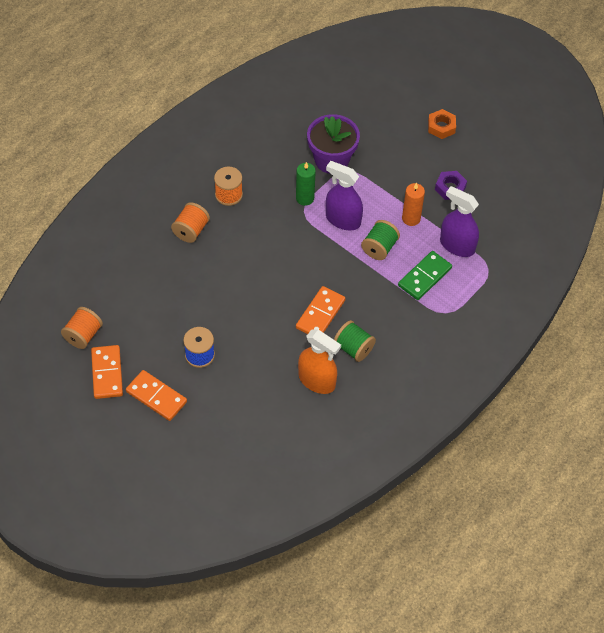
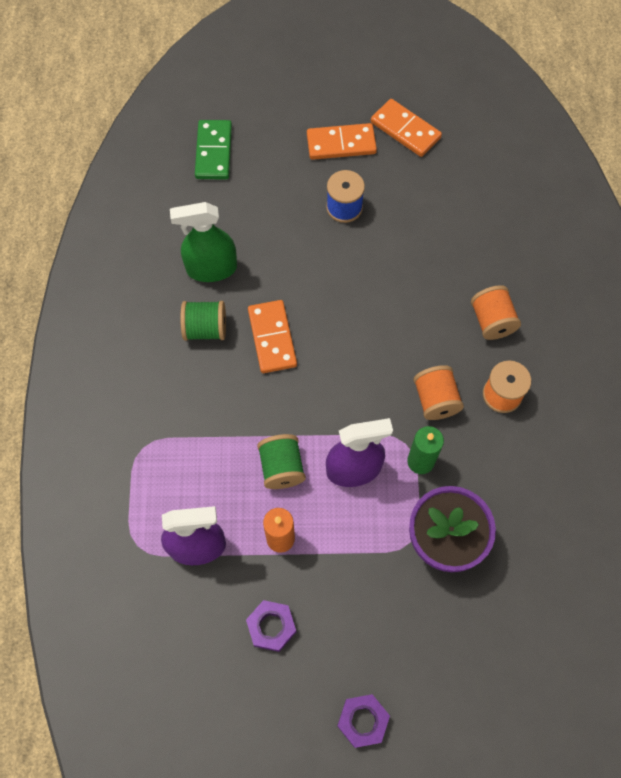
camera: 140 degrees right, 10 degrees up
orange spool [61,307,103,349] -> orange spool moved to [413,365,464,420]
orange spray bottle [298,329,341,394] -> green spray bottle [170,202,237,282]
green domino [398,251,452,300] -> green domino moved to [195,120,232,179]
orange nut [428,109,456,139] -> purple nut [337,694,390,748]

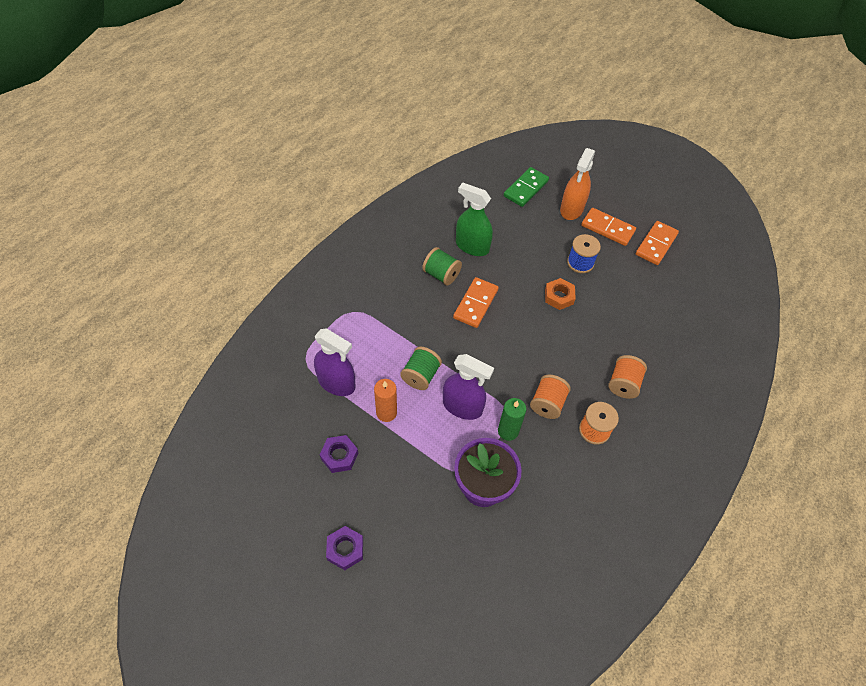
camera: 35 degrees right, 10 degrees down
orange domino [371,99,442,157] -> orange domino turned 45 degrees clockwise [636,221,679,265]
none -> orange nut [545,278,576,310]
none -> orange spray bottle [560,148,595,220]

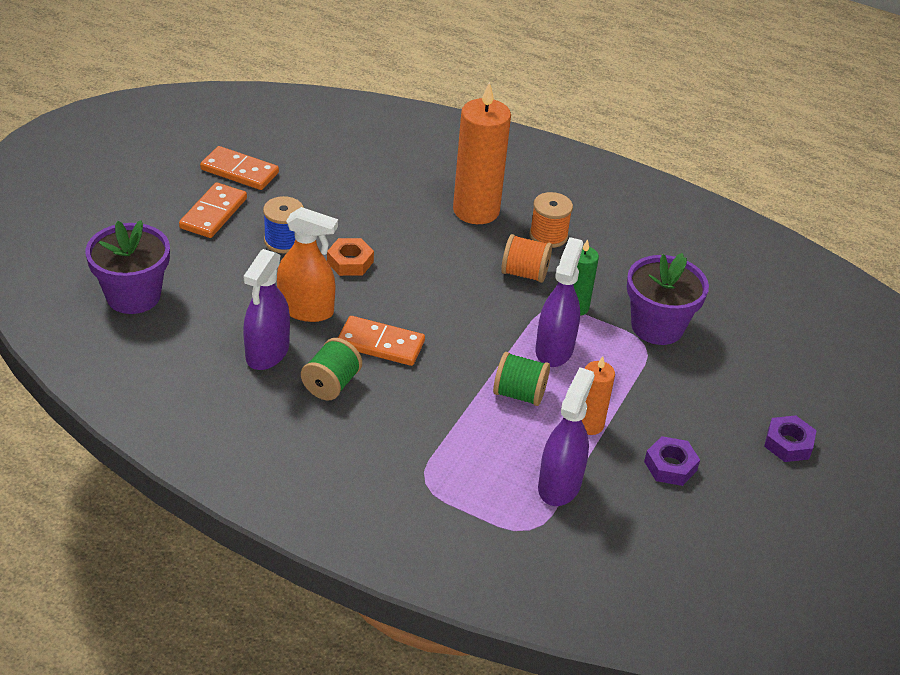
camera: 100 degrees left, 15 degrees down
green spray bottle [456,183,493,256] -> purple spray bottle [243,249,290,370]
green domino [504,167,549,207] -> purple flower pot [85,220,170,314]
orange spray bottle [560,148,595,220] -> orange spray bottle moved to [277,207,338,322]
orange spool [608,355,647,399] -> orange candle [453,82,511,224]

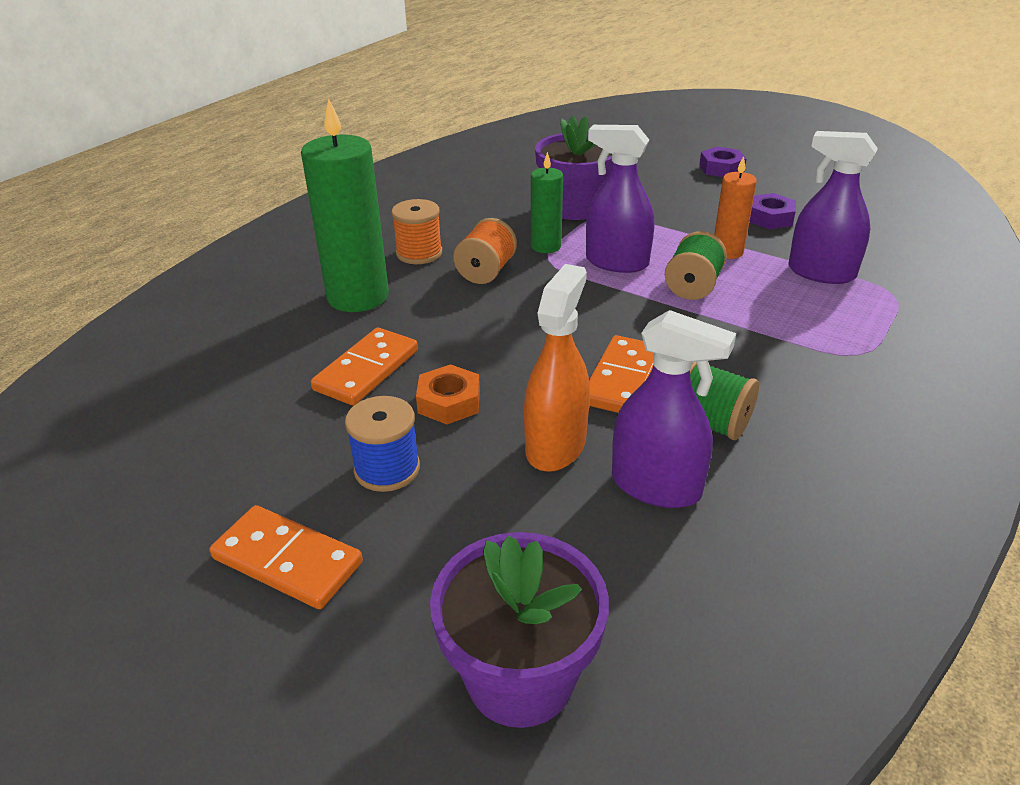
camera: 80 degrees left, 5 degrees down
orange domino [200,146,279,190] -> orange domino moved to [311,328,418,406]
orange candle [453,82,511,224] -> green candle [301,98,389,312]

